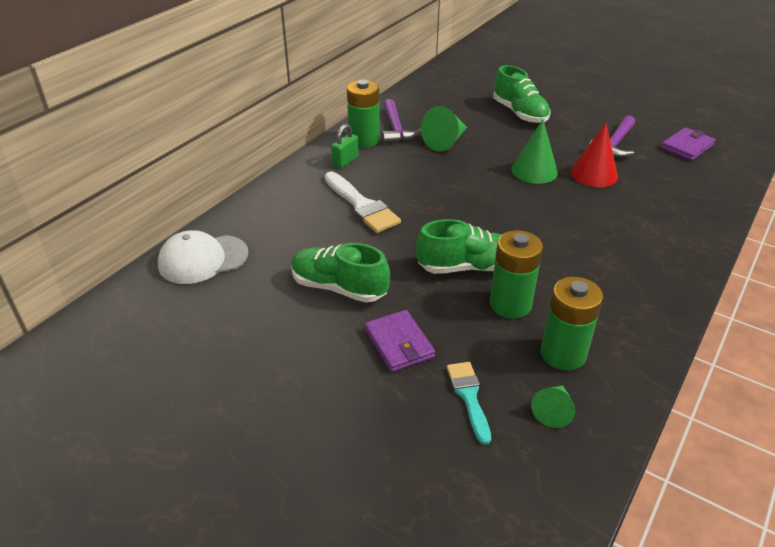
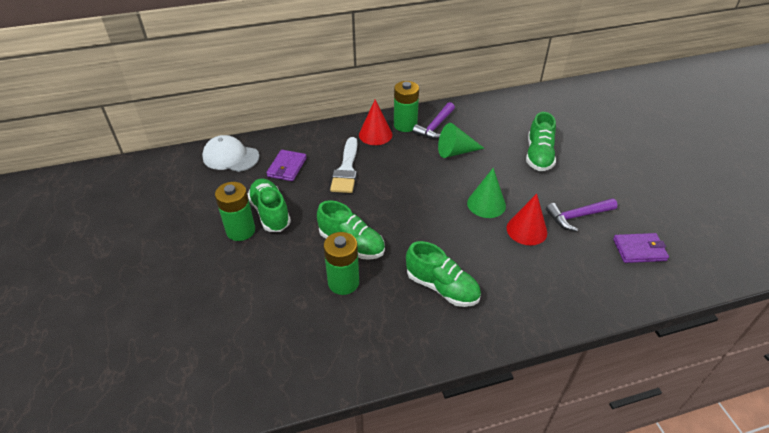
camera: 40 degrees right, 5 degrees up
green padlock [331,124,359,168] -> red cone [359,99,392,145]
purple wallet [365,310,435,372] -> purple wallet moved to [266,150,307,181]
turquoise brush [447,362,491,445] -> none
green cone [531,386,575,428] -> none
green battery [541,277,603,371] -> green battery moved to [215,182,255,241]
none -> green shoe [406,241,481,307]

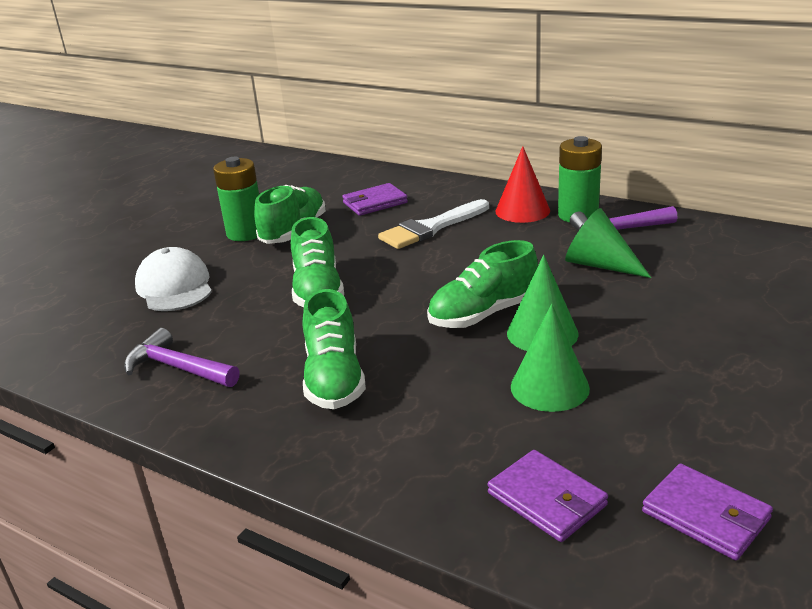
camera: 50 degrees right, 15 degrees down
white cap [202,135,259,172] -> white cap moved to [135,247,212,311]
green battery [324,232,359,295] -> none
red cone [507,194,547,245] -> green cone [511,304,590,412]
green shoe [526,112,556,171] -> green shoe moved to [427,240,538,328]
purple hammer [546,198,618,232] -> purple hammer moved to [124,328,240,387]
none -> purple wallet [488,450,608,542]

